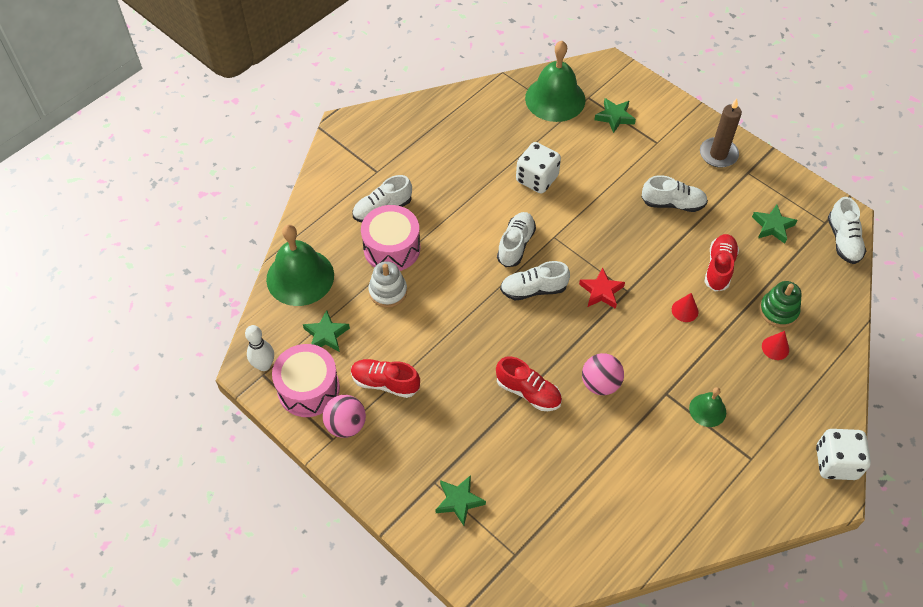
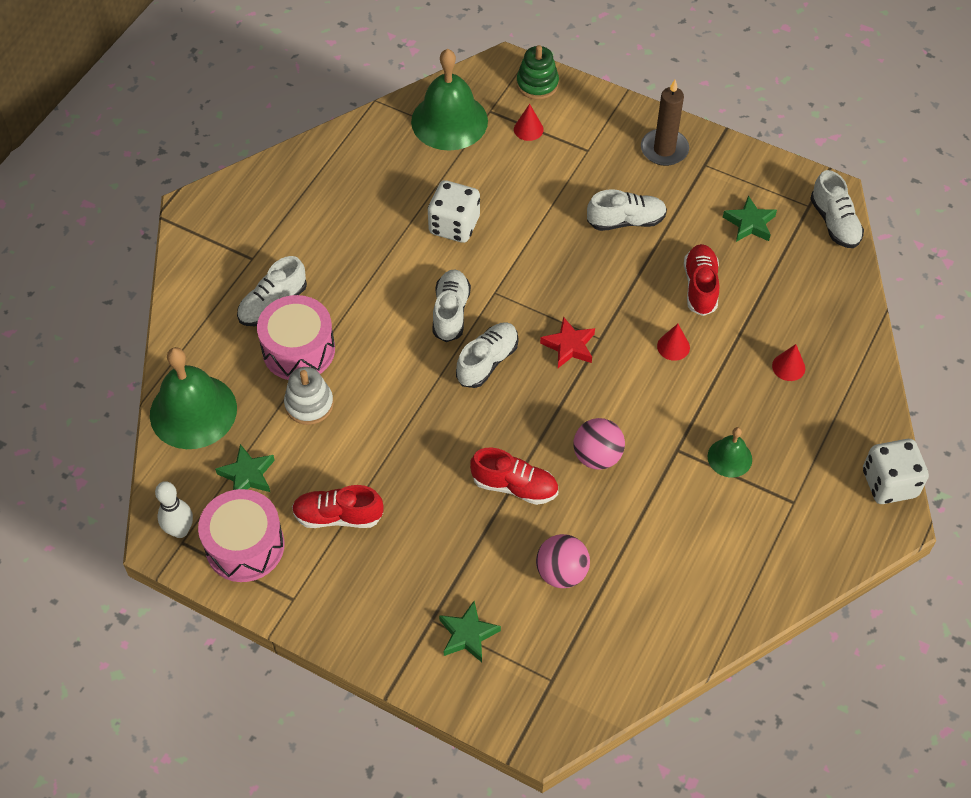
camera: 15 degrees left, 0 degrees up
pink ball [323,395,366,438] -> pink ball moved to [536,534,590,588]
white shoe [500,261,570,300] -> white shoe turned 150 degrees clockwise [456,322,518,388]
green star [594,98,636,133] -> red cone [514,104,544,141]
green stacking toy [759,281,802,327] -> green stacking toy moved to [516,45,559,100]

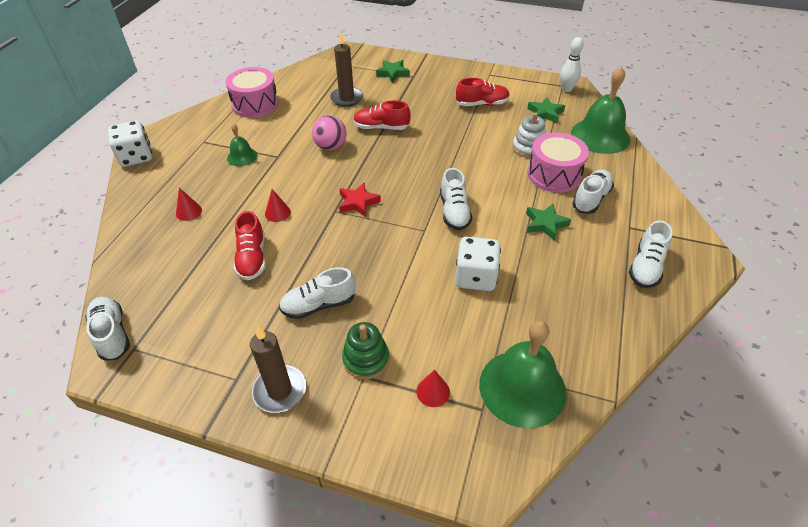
camera: 170 degrees right, 10 degrees down
pink drum [198,489,284,582] -> pink drum moved to [225,67,279,118]
white shoe [456,322,518,388] -> white shoe moved to [629,220,672,288]
green stacking toy [516,45,559,100] -> green stacking toy moved to [342,322,389,380]
pink ball [536,534,590,588] -> brown candle [330,32,363,107]
green star [723,196,777,242] -> green star moved to [526,204,571,241]

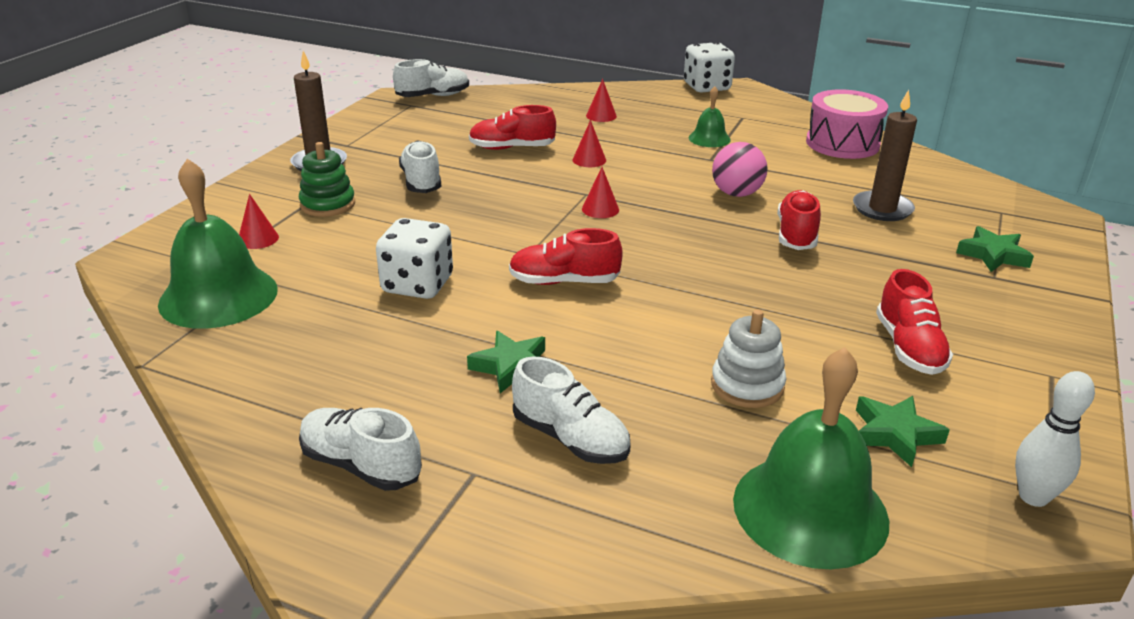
camera: 95 degrees right, 15 degrees down
red star [339,183,381,217] -> red cone [582,167,619,218]
white shoe [440,168,472,230] -> red shoe [509,228,623,285]
pink drum [528,132,589,193] -> none

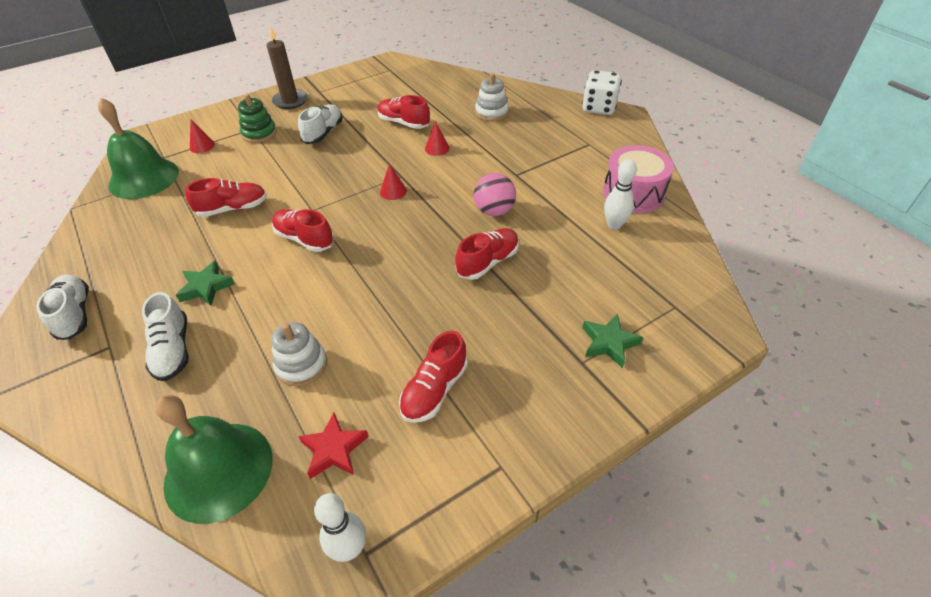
camera: 35 degrees right, 15 degrees up
white dice [376,218,453,299] -> red shoe [185,178,267,217]
white shoe [393,59,469,97] -> none
red cone [586,79,617,122] -> white stacking toy [475,73,509,122]
green bell [689,86,731,147] -> none
brown candle [853,90,917,221] -> none
green star [856,396,950,467] -> red star [298,413,368,479]
none -> white bowling pin [604,159,637,230]

